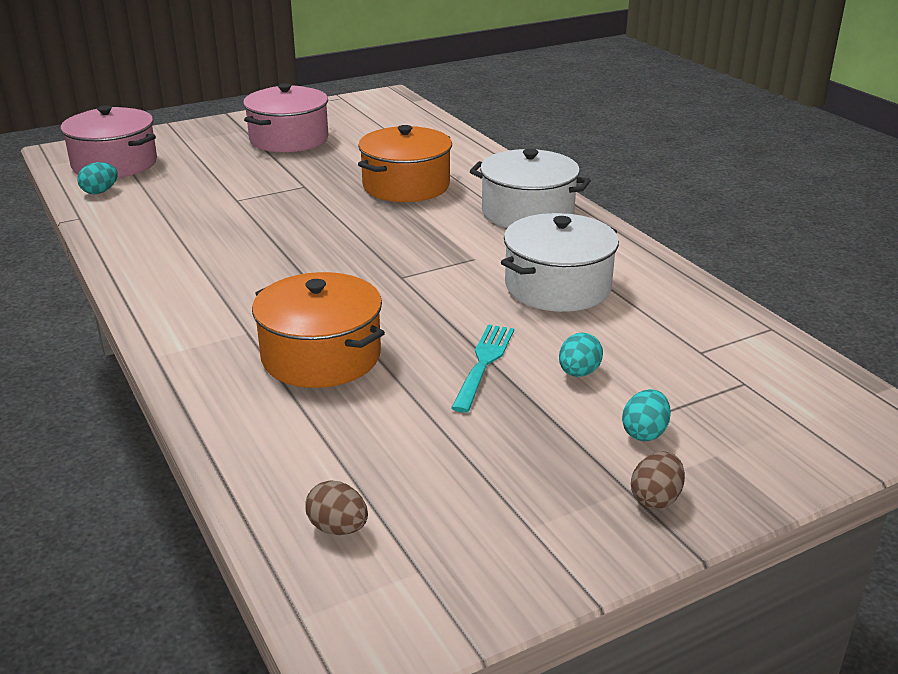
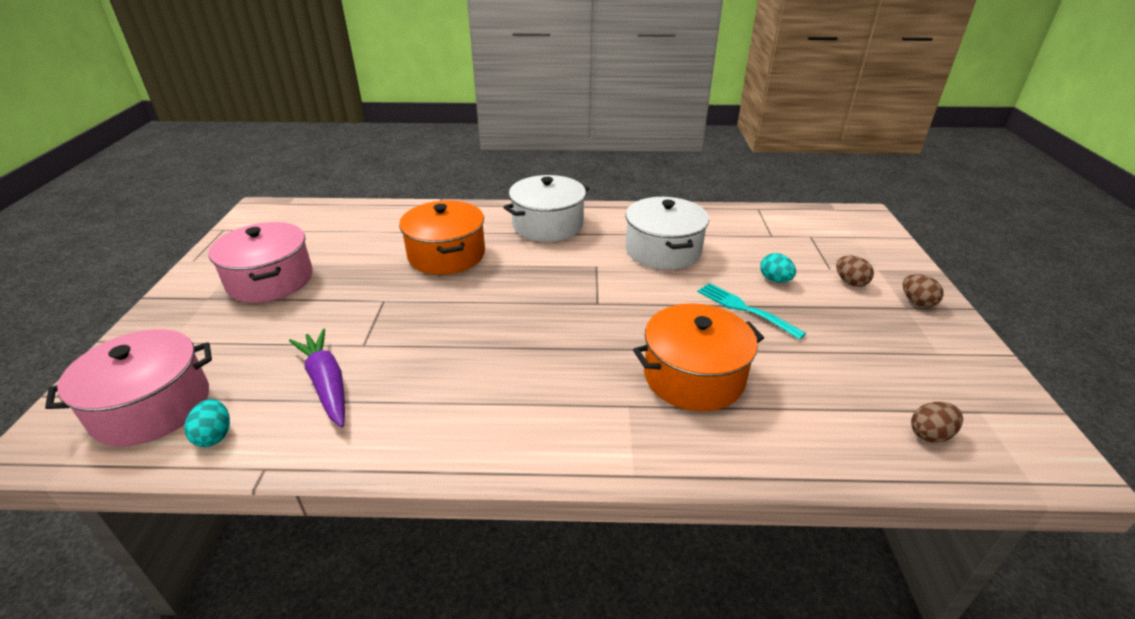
camera: 60 degrees left, 5 degrees up
turquoise egg [622,389,671,441] -> brown egg [836,256,874,287]
none -> purple carrot [289,329,345,427]

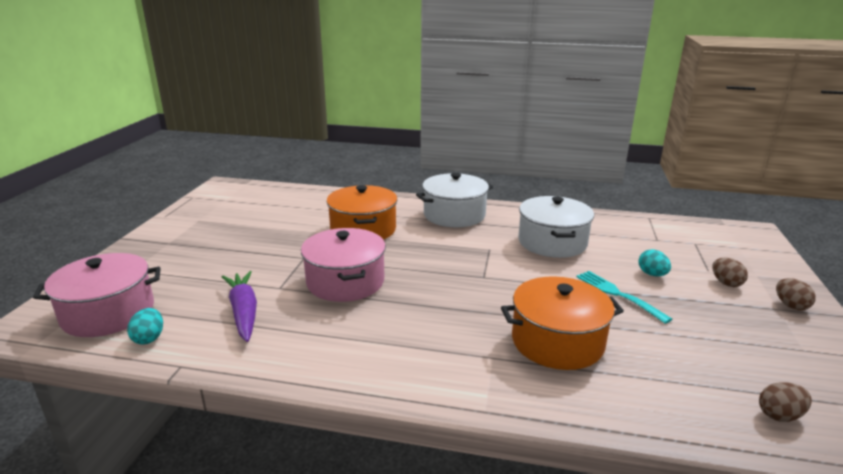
camera: 10 degrees right, 10 degrees down
pink pot [208,222,313,303] -> pink pot moved to [301,228,386,302]

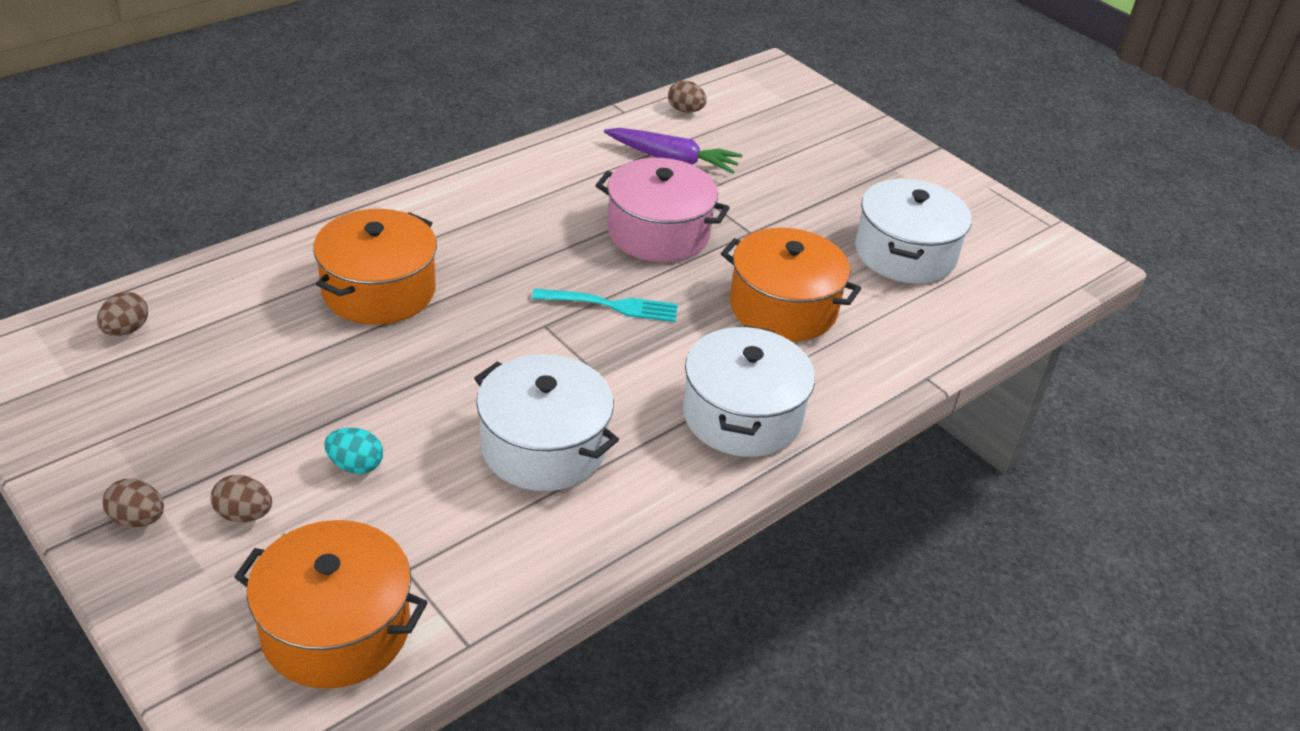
camera: 125 degrees right, 15 degrees up
pink pot [33,253,161,337] -> none
turquoise egg [127,308,163,345] -> brown egg [668,80,707,113]
turquoise fork [576,271,672,324] -> turquoise fork moved to [532,288,678,322]
none -> orange pot [234,520,428,689]
none -> white pot [855,179,972,284]

